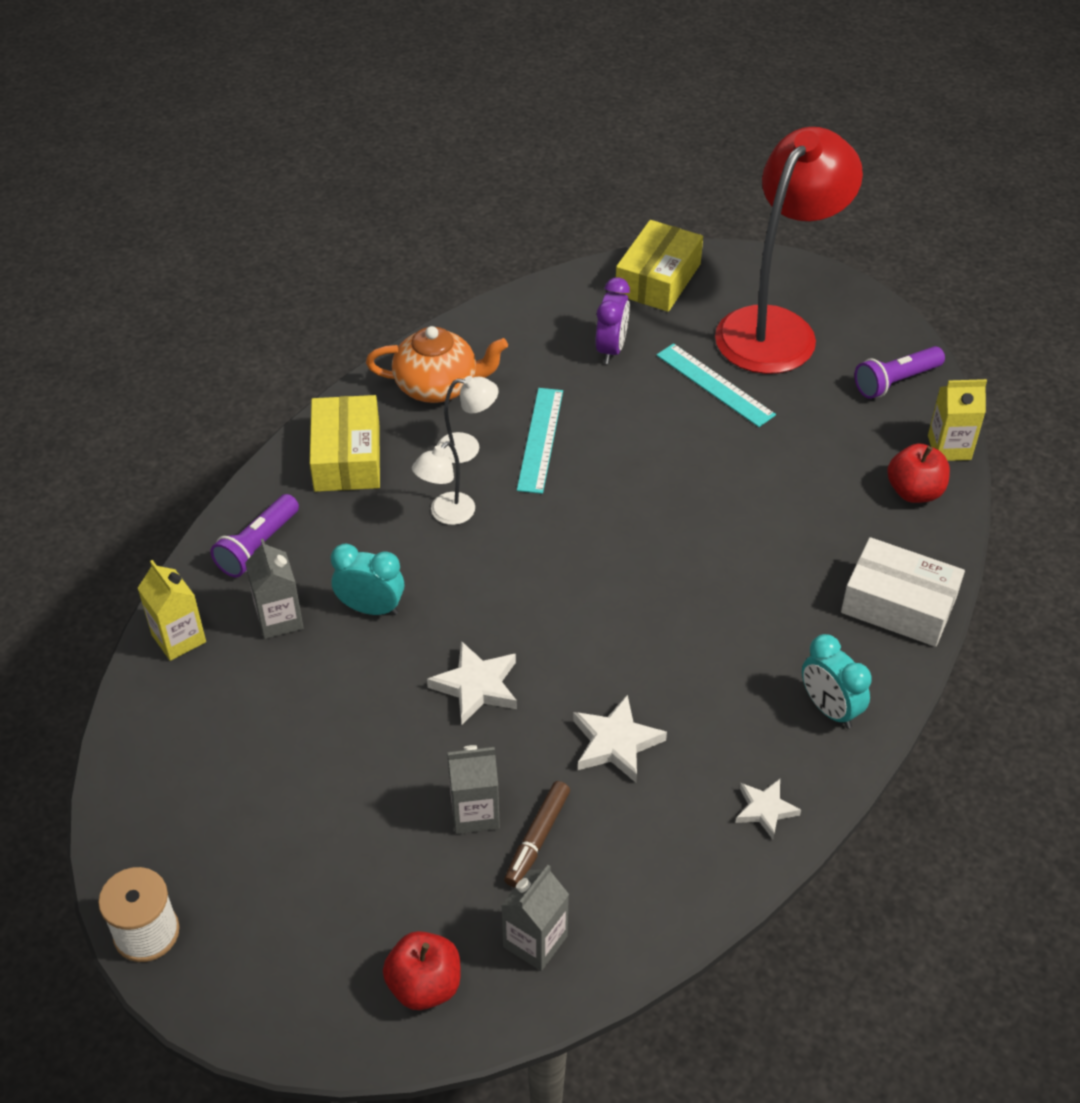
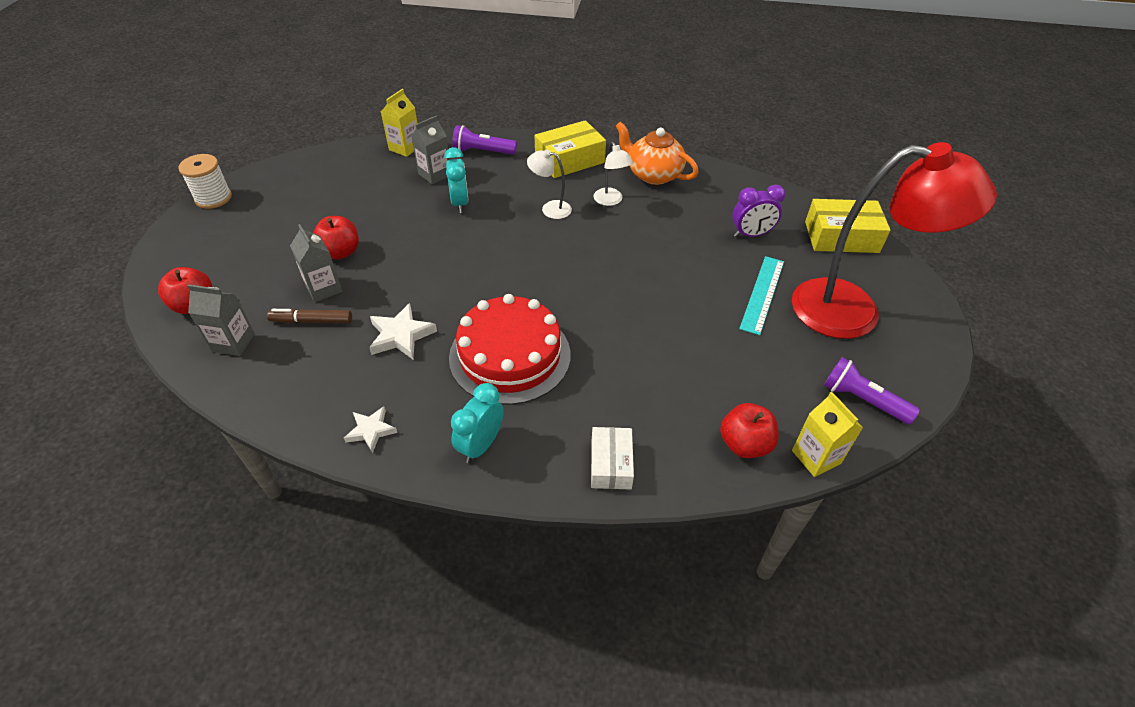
camera: 65 degrees right, 0 degrees up
orange teapot [366,326,508,403] -> orange teapot turned 150 degrees clockwise [616,121,699,185]
white star [427,641,517,725] -> none
turquoise ruler [517,388,563,494] -> none
white box [841,537,965,647] -> white box [591,427,634,489], size x0.64
none -> red apple [313,216,359,260]
none -> red cake [449,294,571,405]

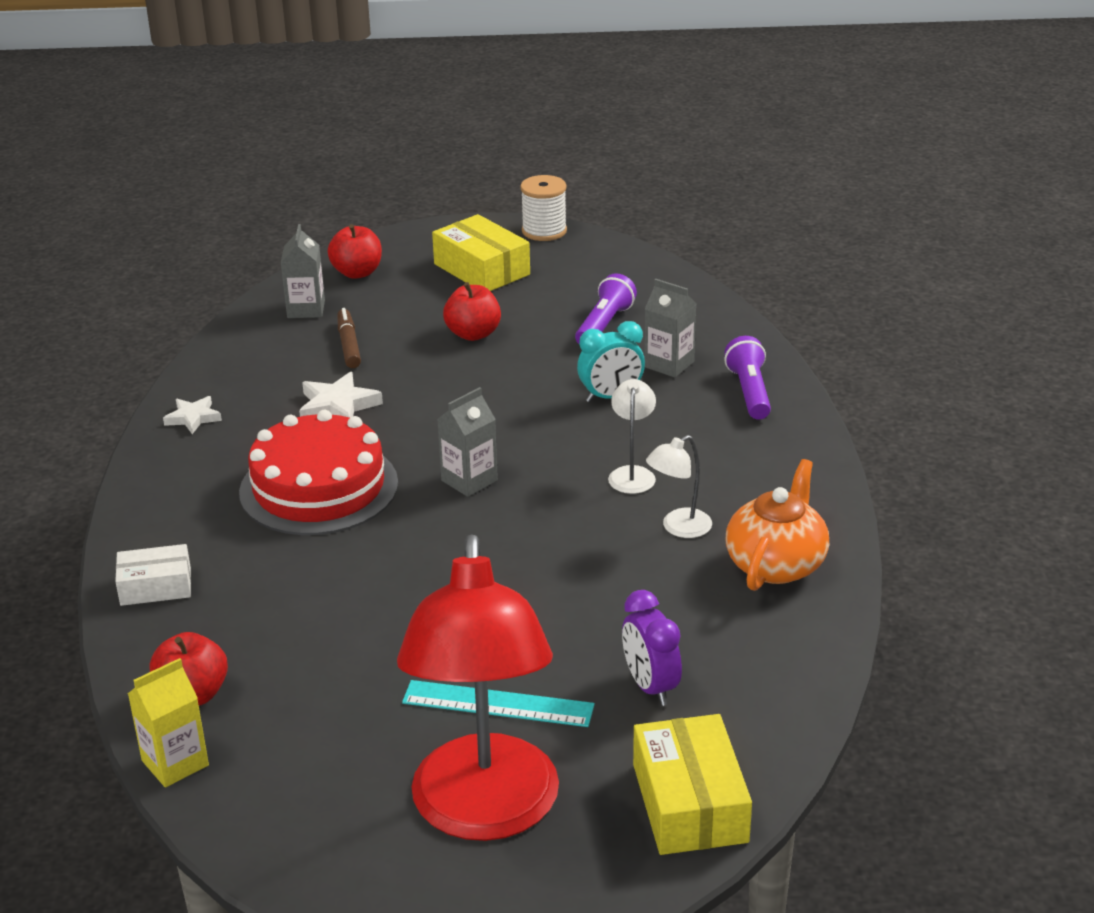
camera: 80 degrees right, 15 degrees down
grey carton [290,224,342,302] -> grey carton moved to [437,387,498,497]
yellow carton [381,89,418,157] -> none
turquoise clock [451,383,504,463] -> none
yellow box [535,120,606,178] -> yellow box moved to [432,214,530,291]
purple flashlight [824,357,920,424] -> purple flashlight moved to [575,273,637,344]

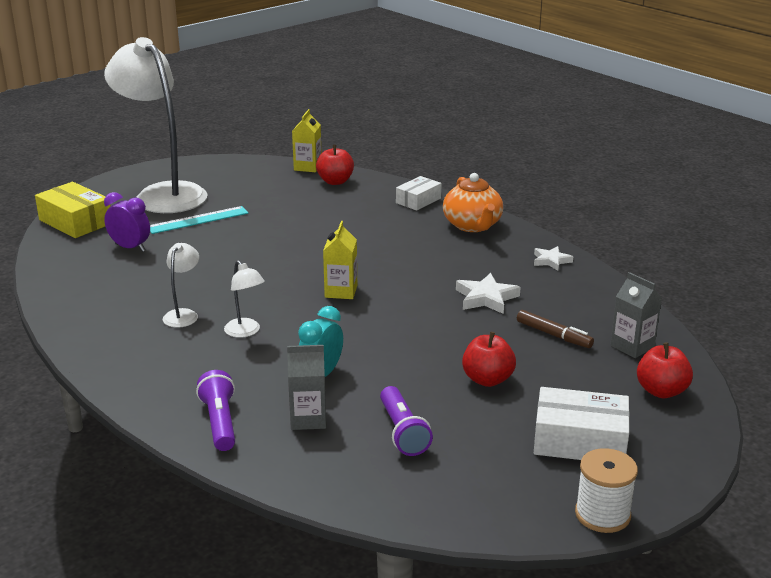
camera: 140 degrees right, 5 degrees down
red cake [239,410,398,535] -> none
red lamp [397,534,559,841] -> white lamp [104,37,208,213]
yellow box [432,214,530,291] -> white box [534,387,630,460]
grey carton [437,387,498,497] -> yellow carton [323,221,357,299]
purple flashlight [724,336,771,420] -> purple flashlight turned 150 degrees counterclockwise [196,370,235,451]
orange teapot [726,459,829,591] -> orange teapot moved to [443,173,503,232]

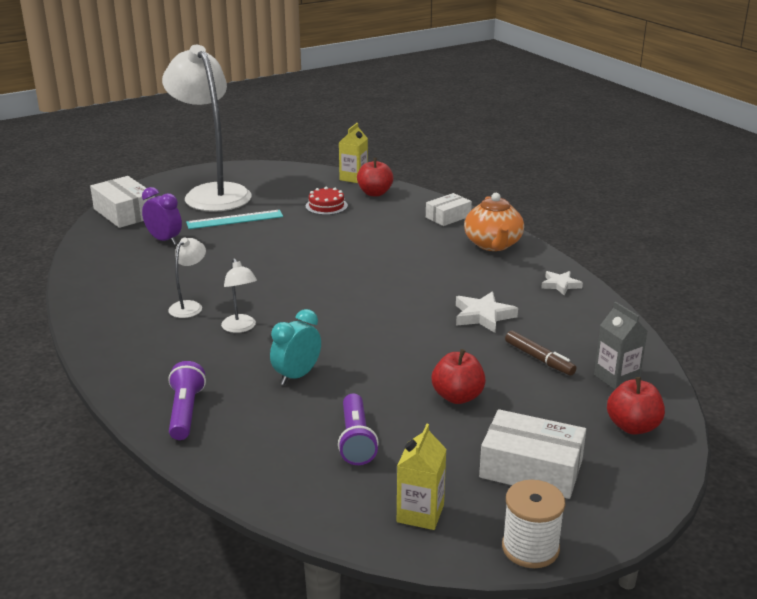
camera: 10 degrees right, 0 degrees up
yellow box [35,182,111,238] -> white box [90,176,155,228]
grey carton [287,345,326,430] -> none
yellow carton [323,221,357,299] -> yellow carton moved to [397,424,447,530]
none -> red cake [305,187,348,215]

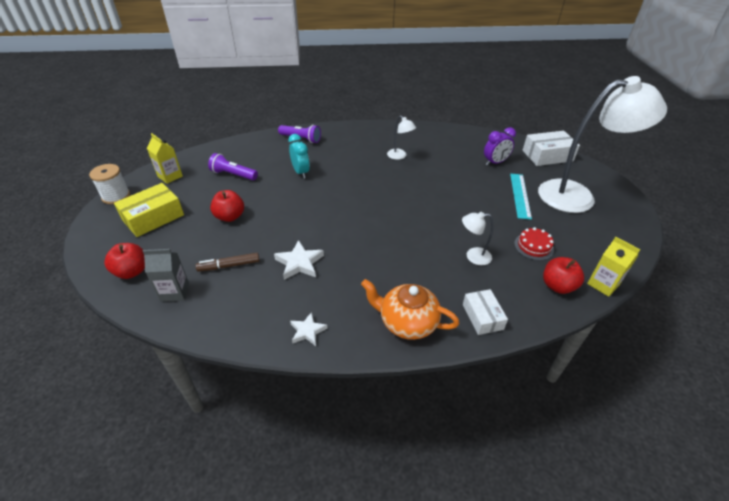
camera: 115 degrees right, 15 degrees up
white lamp [221,258,257,333] -> white lamp moved to [462,212,493,265]
white box [479,409,586,499] -> yellow box [114,183,184,237]

